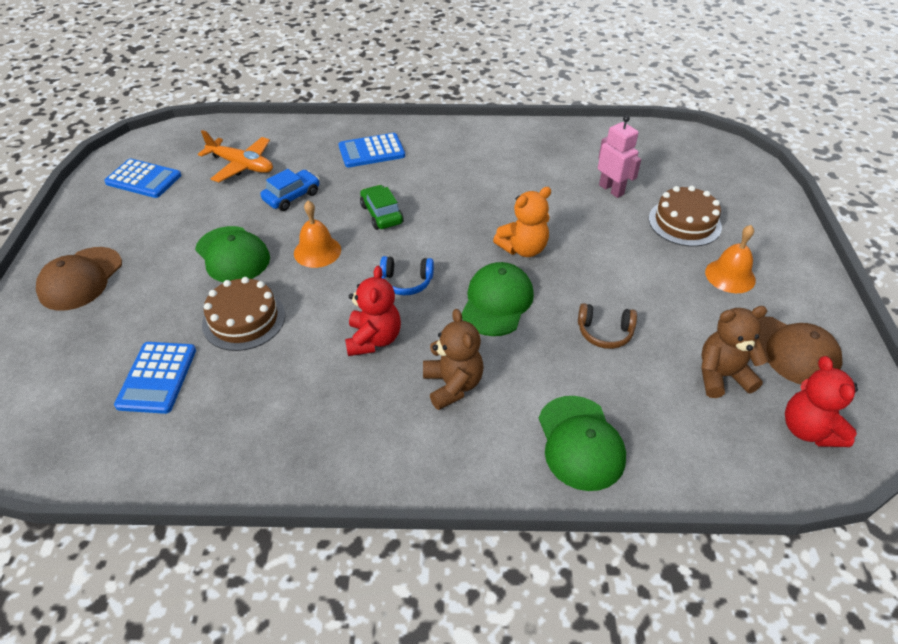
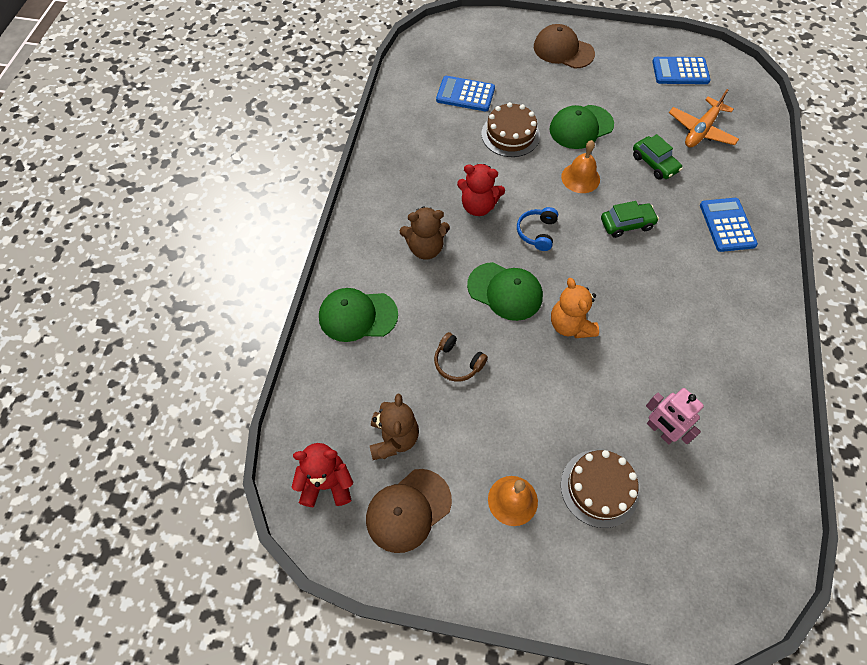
camera: 100 degrees right, 15 degrees up
blue calculator [104,159,181,198] -> blue calculator turned 60 degrees clockwise [652,57,711,84]
blue car [260,169,320,211] -> green car [633,134,683,180]
brown headphones [578,303,637,349] -> brown headphones turned 75 degrees counterclockwise [434,332,488,382]
pink robot [598,115,641,198] -> pink robot turned 75 degrees clockwise [646,388,704,444]

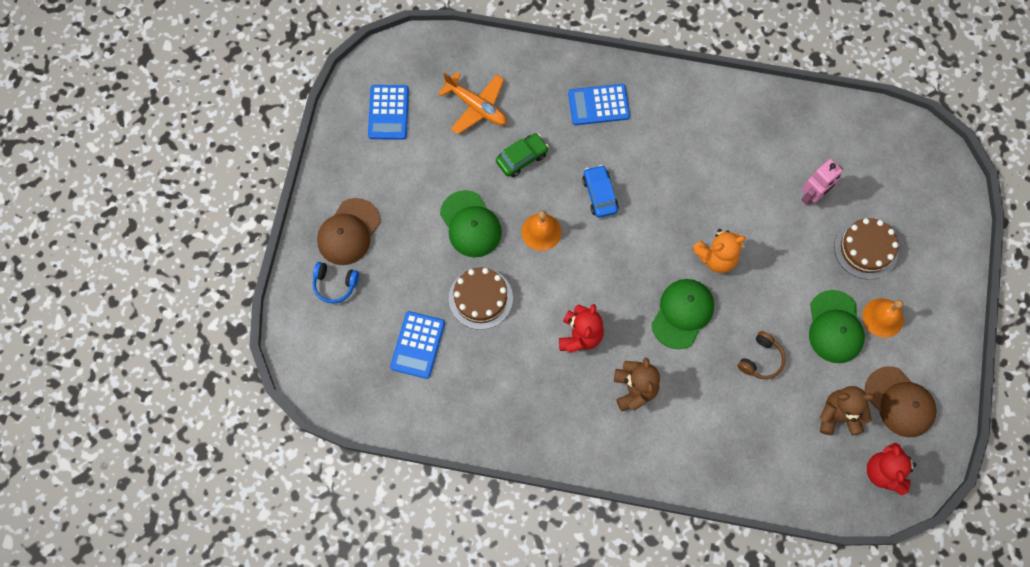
camera: 90 degrees left, 10 degrees up
green cap [319,288,398,342] -> green cap moved to [809,290,865,363]
blue headphones [517,207,558,251] -> blue headphones moved to [313,262,359,303]
green car [601,201,659,238] -> blue car [582,165,619,218]

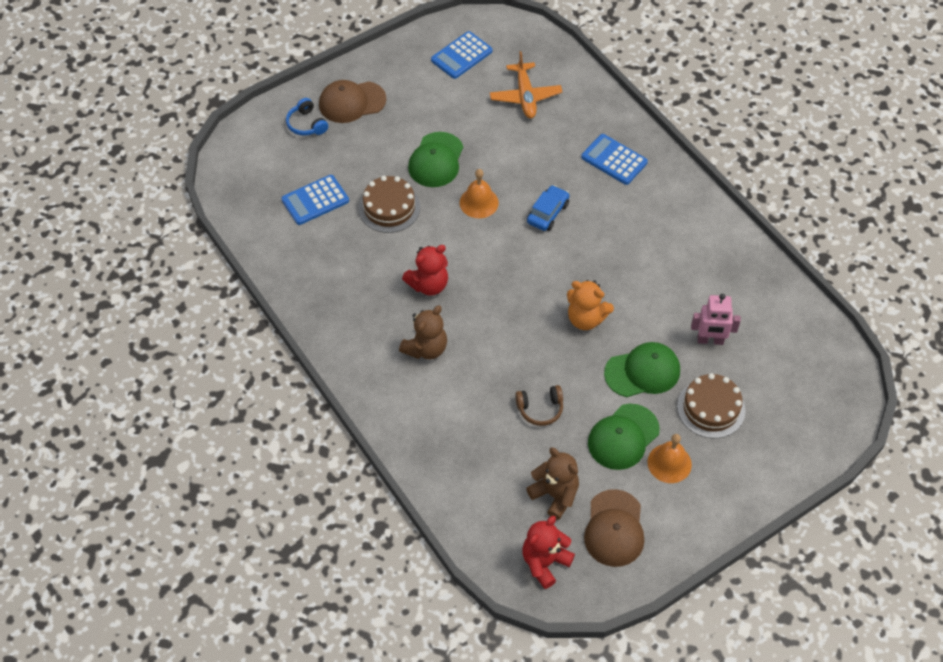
camera: 45 degrees right, 15 degrees down
green car [496,133,549,177] -> none
green cap [651,279,714,349] -> green cap moved to [604,342,680,397]

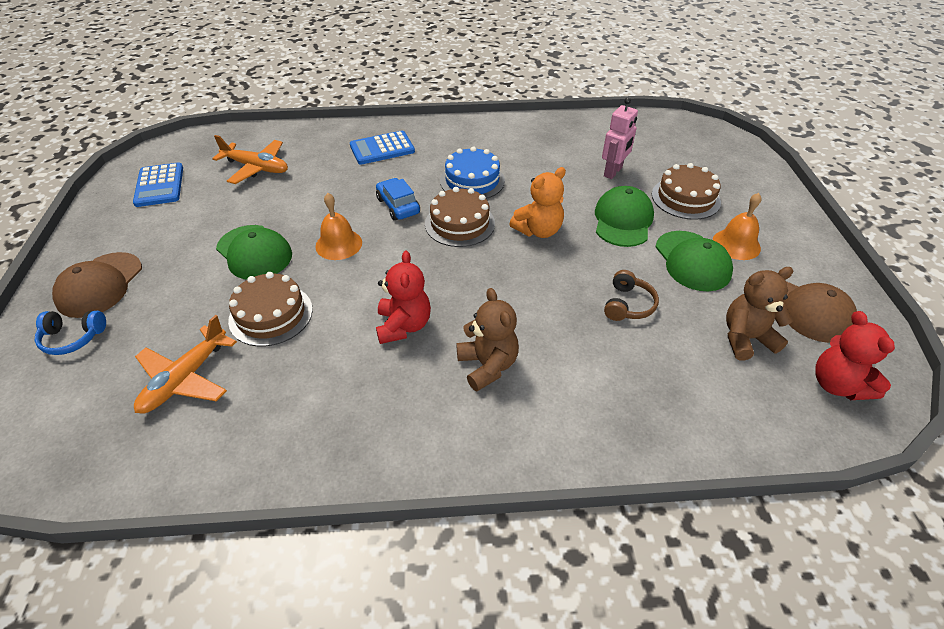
camera: 60 degrees left, 10 degrees down
blue calculator [281,175,349,225] -> orange plane [134,315,237,413]
none -> brown cake [425,187,495,247]
none -> blue cake [440,146,505,199]

